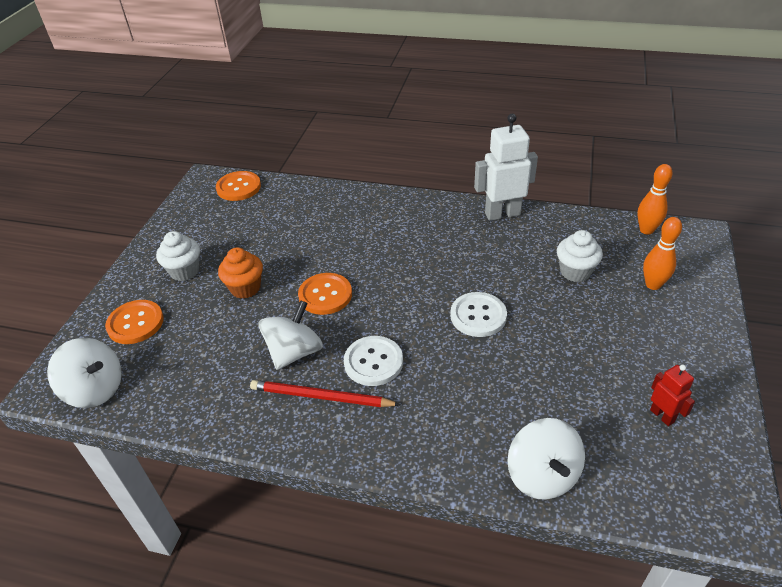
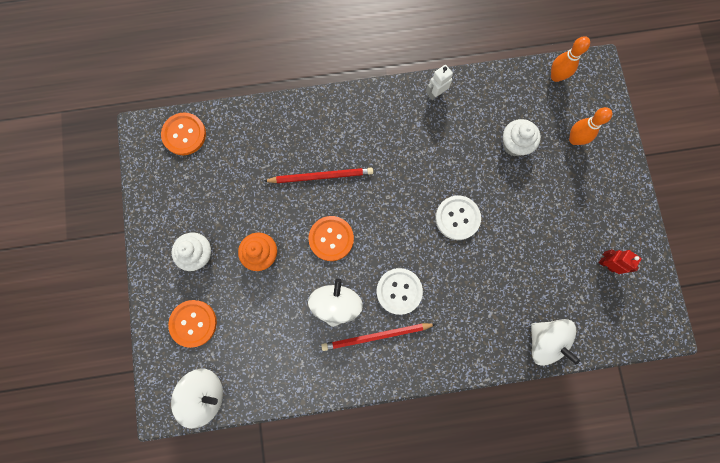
camera: 25 degrees left, 35 degrees up
white robot [474,114,538,221] -> white robot [426,65,453,100], size x0.52
none -> red pencil [264,167,373,183]

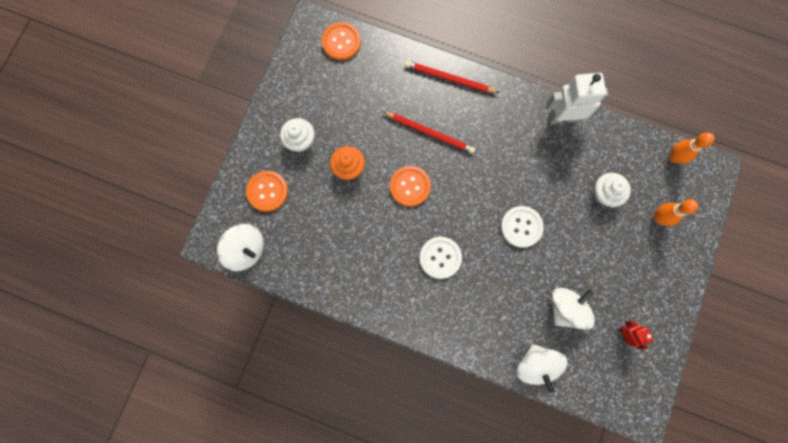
camera: 30 degrees right, 0 degrees up
white spinning top [308,279,363,327] -> white spinning top moved to [552,288,595,330]
red pencil [321,323,436,351] -> red pencil moved to [405,61,499,93]
white robot [426,65,453,100] -> white robot [546,73,608,124], size x1.91

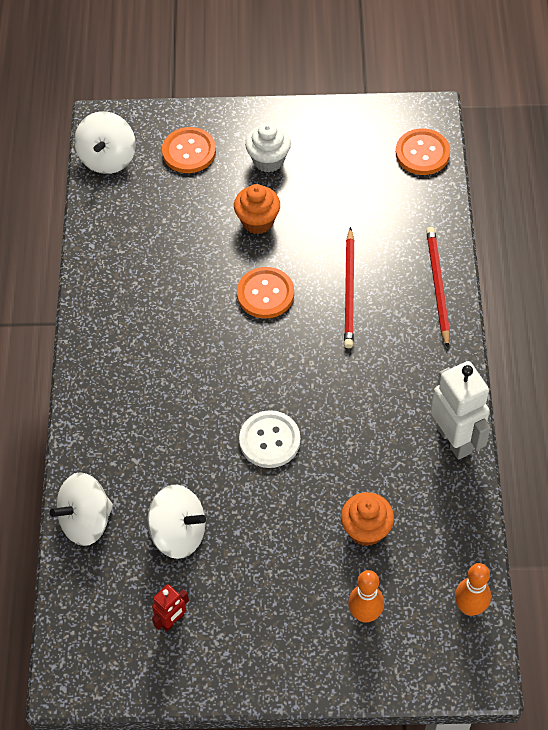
camera: 70 degrees right, 20 degrees down
white button [420,237,462,279] -> none
white cupcake [593,173,631,207] -> orange cupcake [341,492,394,546]

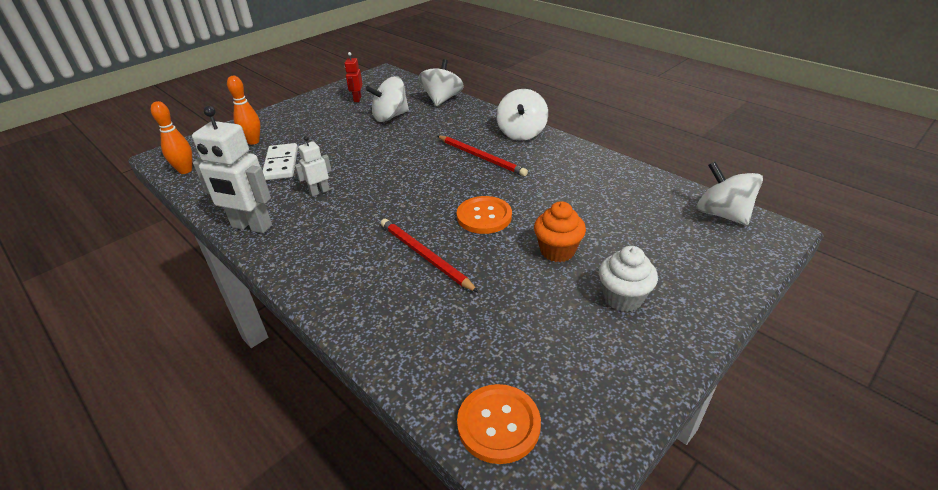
camera: 135 degrees right, 20 degrees down
orange button [162,127,216,173] -> none
white button [239,410,300,468] -> none
orange cupcake [341,492,394,546] -> white domino [263,143,298,180]
red pencil [426,227,450,348] -> red pencil moved to [438,136,528,176]
none -> white robot [294,136,332,196]
none -> white spinning top [496,89,548,140]

